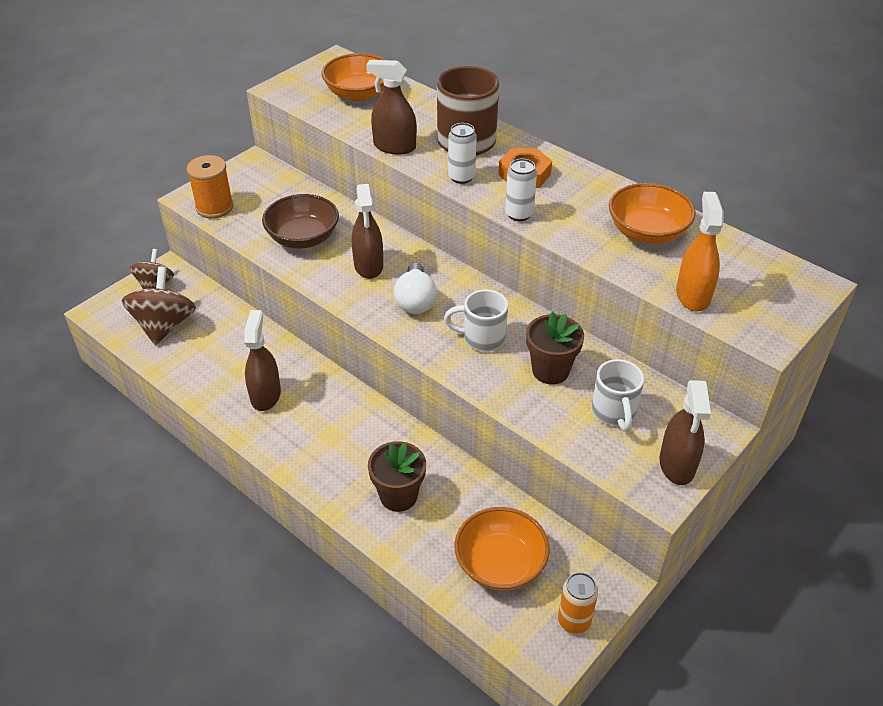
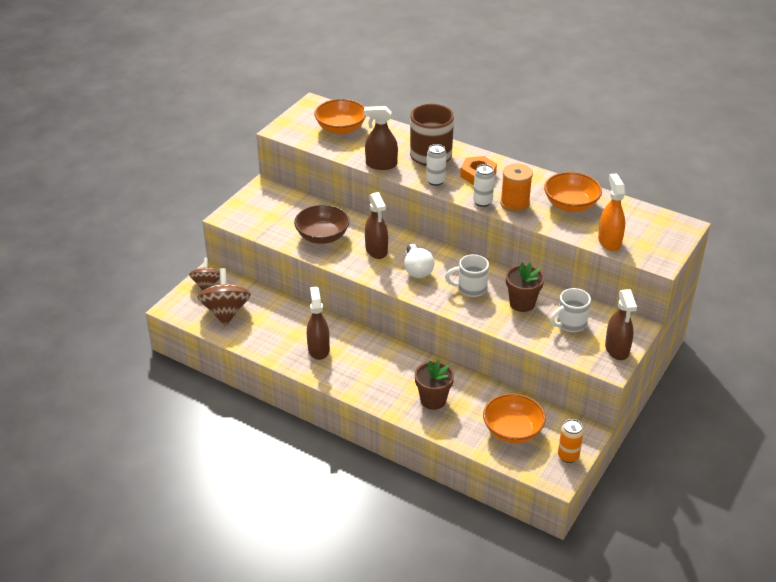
camera: 10 degrees left, 5 degrees down
orange spool [187,155,234,218] -> orange spool moved to [500,163,533,212]
white mug [592,359,644,431] -> white mug turned 75 degrees clockwise [550,288,591,332]

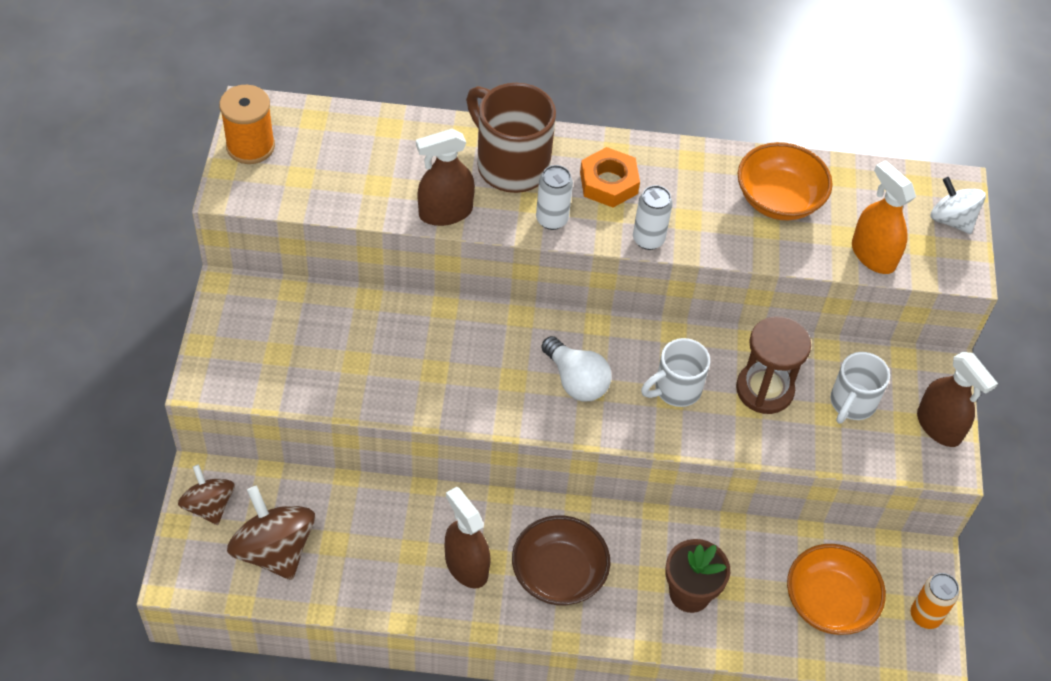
camera: 30 degrees left, 15 degrees up
brown bowl [294,205,350,244] -> brown bowl moved to [512,515,610,605]
orange bowl [314,99,366,134] -> none
brown spray bottle [365,192,388,259] -> none
orange spool [500,163,533,212] -> orange spool moved to [219,85,275,164]
brown flower pot [506,262,544,312] -> brown hourglass [736,316,811,414]
none -> white spinning top [931,177,986,234]

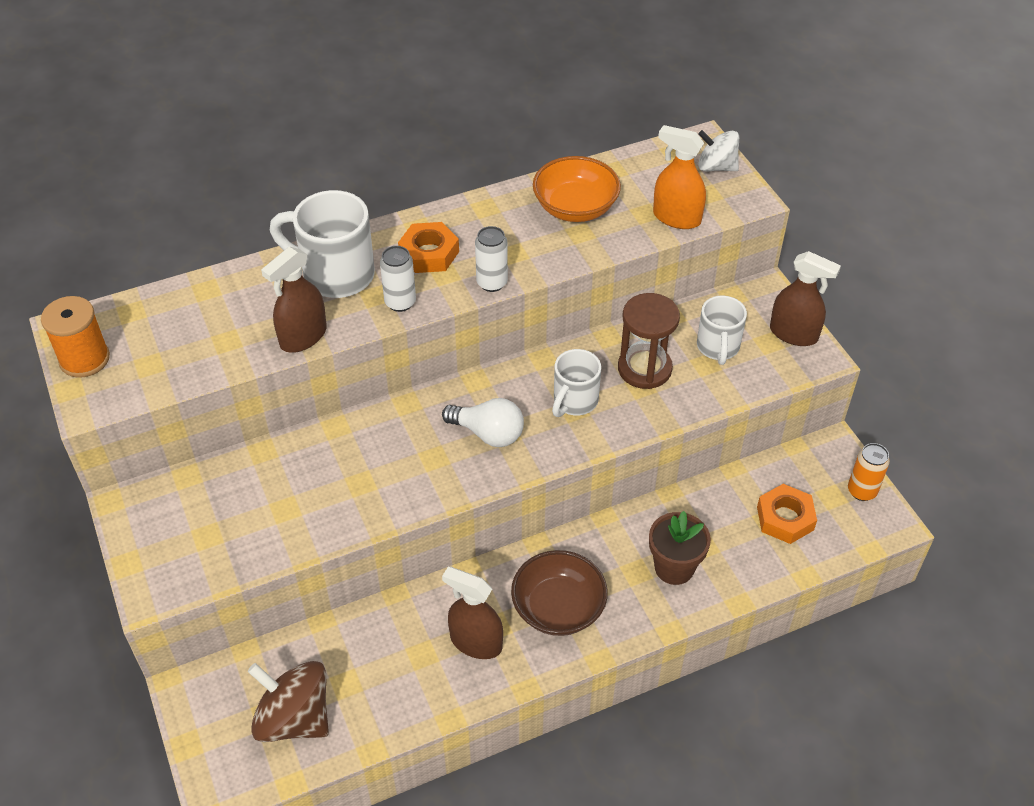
camera: 25 degrees left, 5 degrees down
brown spinning top [178,464,234,525] -> none
brown mug [466,83,556,193] -> white mug [270,190,375,298]
orange bowl [787,544,886,635] -> orange nut [757,484,817,544]

